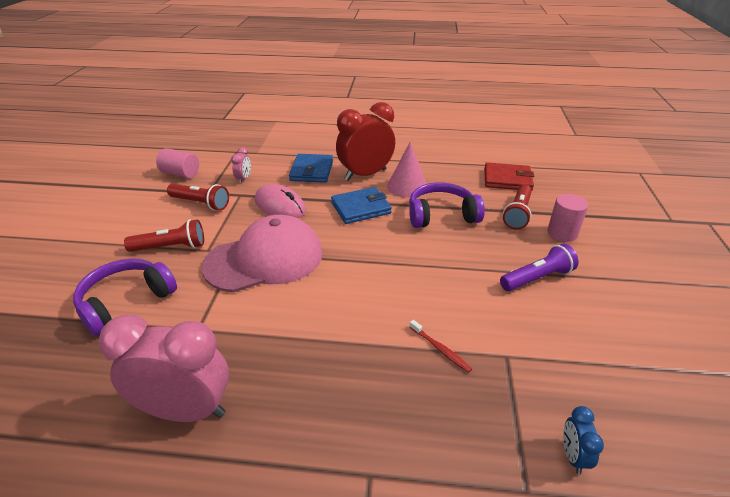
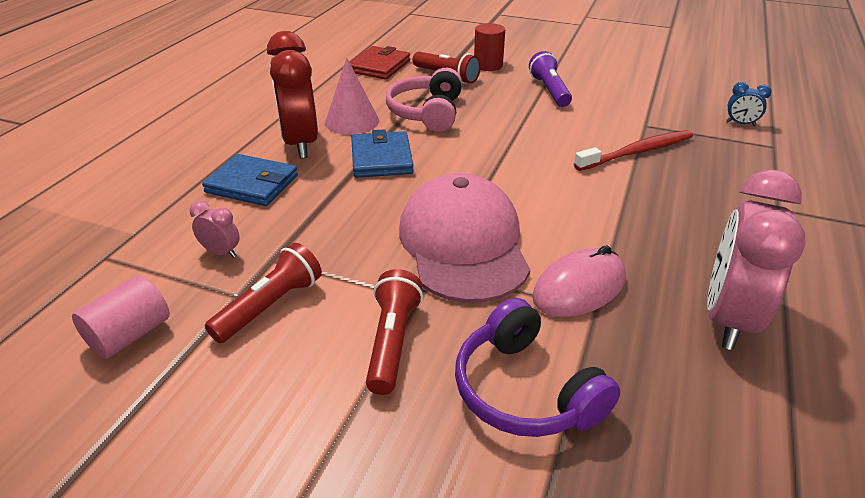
camera: 75 degrees left, 0 degrees up
pink mouse [255,184,306,218] -> pink mouse moved to [532,245,626,317]
purple headphones [409,182,485,228] -> pink headphones [386,68,462,132]
red toothbrush [410,320,472,373] -> red toothbrush [574,130,693,171], size x1.91
pink cylinder [547,194,588,242] -> red cylinder [474,23,505,71]

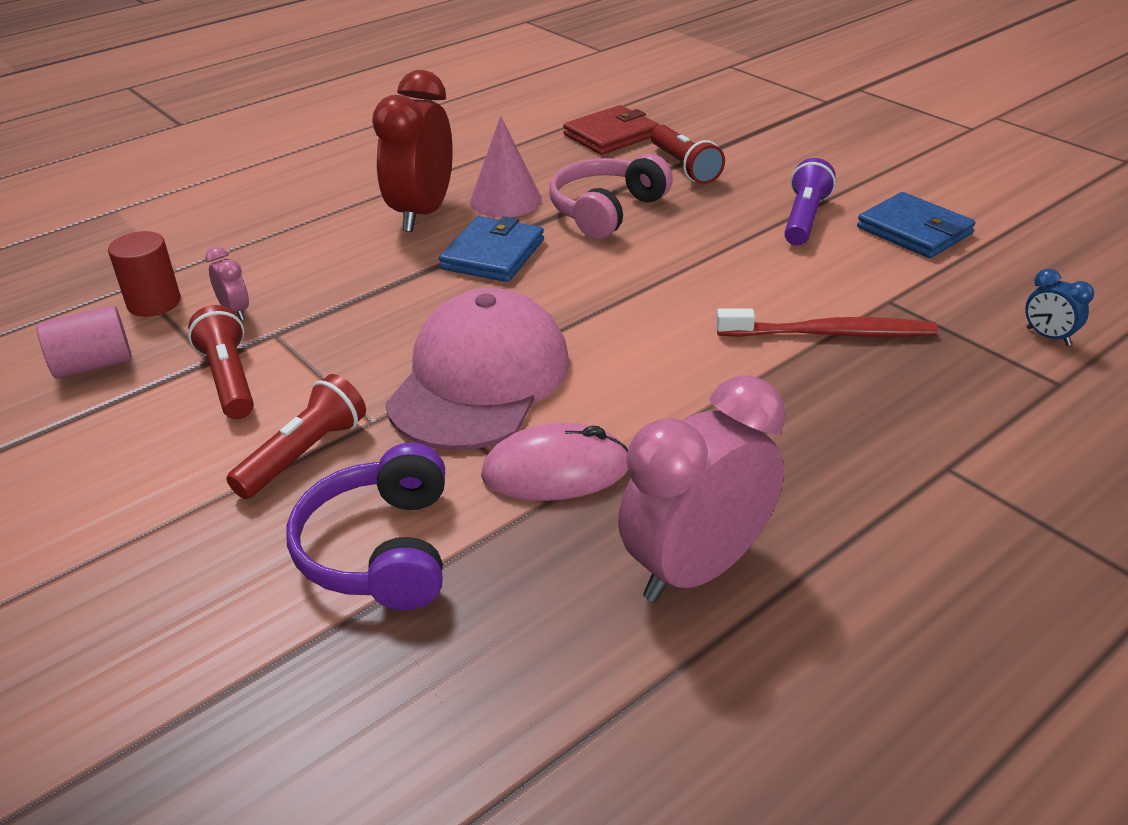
camera: 30 degrees right, 0 degrees up
blue wallet [202,154,298,206] -> blue wallet moved to [857,192,976,258]
red flashlight [205,243,322,343] -> red flashlight turned 90 degrees counterclockwise [188,305,254,419]
red cylinder [474,23,505,71] -> red cylinder moved to [108,231,181,317]

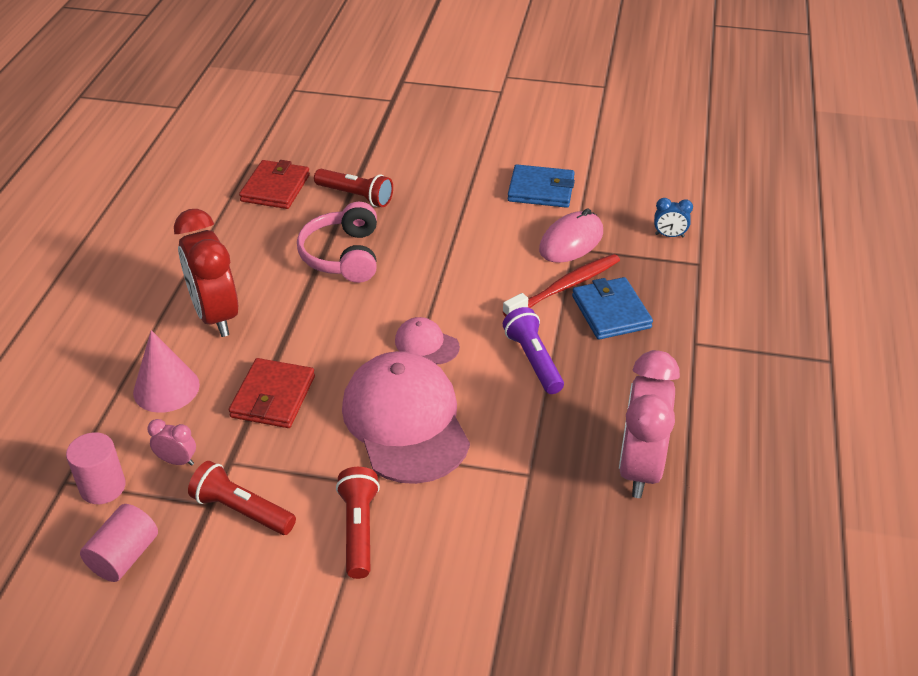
camera: 40 degrees left, 5 degrees up
red cylinder [108,231,181,317] -> pink cylinder [66,432,126,504]
purple headphones [287,443,445,610] -> none
blue wallet [439,216,544,282] -> blue wallet moved to [572,277,653,340]
pink cone [470,116,542,218] -> pink cone moved to [133,330,200,413]
pink mouse [481,423,628,501] -> pink mouse moved to [539,208,603,263]
purple flashlight [784,158,836,245] -> purple flashlight moved to [503,307,564,394]
none -> red wallet [229,358,315,428]
none -> pink cap [395,317,460,364]

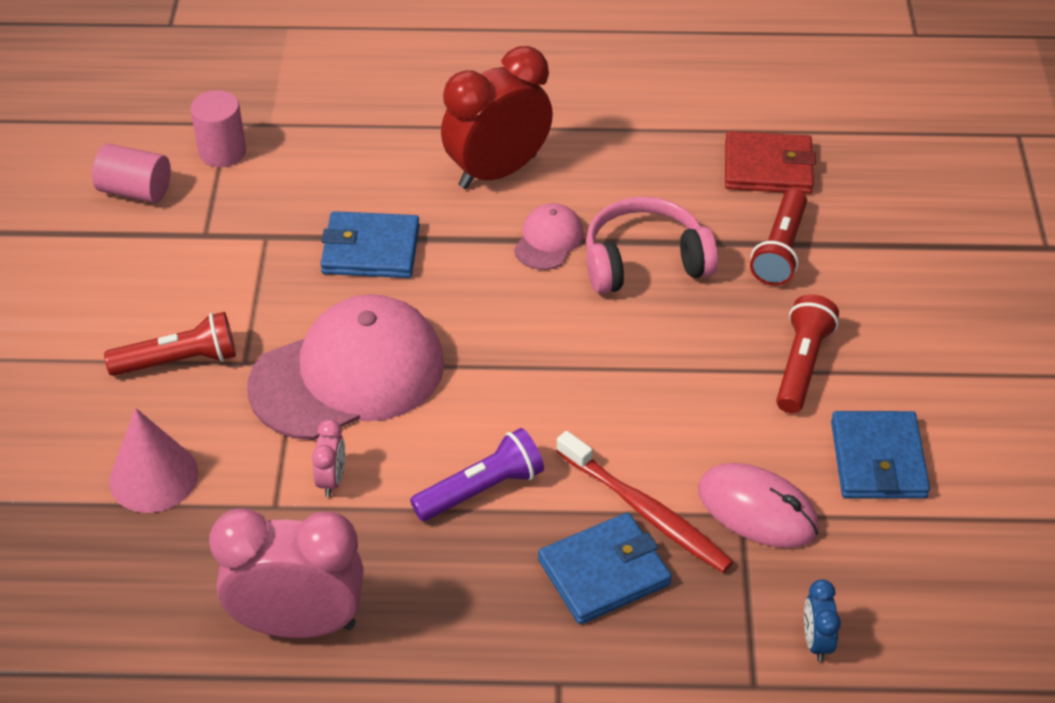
camera: 80 degrees right, 5 degrees up
pink cone [133,330,200,413] -> pink cone moved to [109,408,198,513]
pink clock [147,419,196,466] -> pink clock moved to [312,419,345,497]
red flashlight [188,461,296,535] -> red flashlight moved to [776,294,839,413]
red wallet [229,358,315,428] -> blue wallet [321,211,420,278]
pink cap [395,317,460,364] -> pink cap moved to [514,203,583,270]

